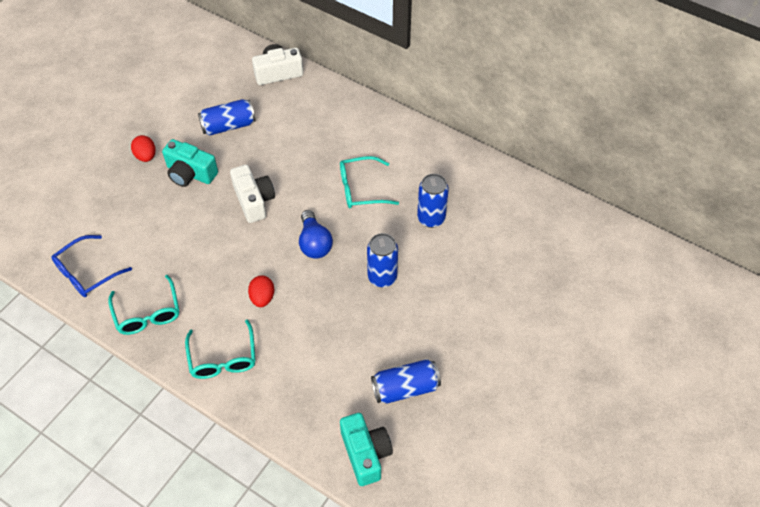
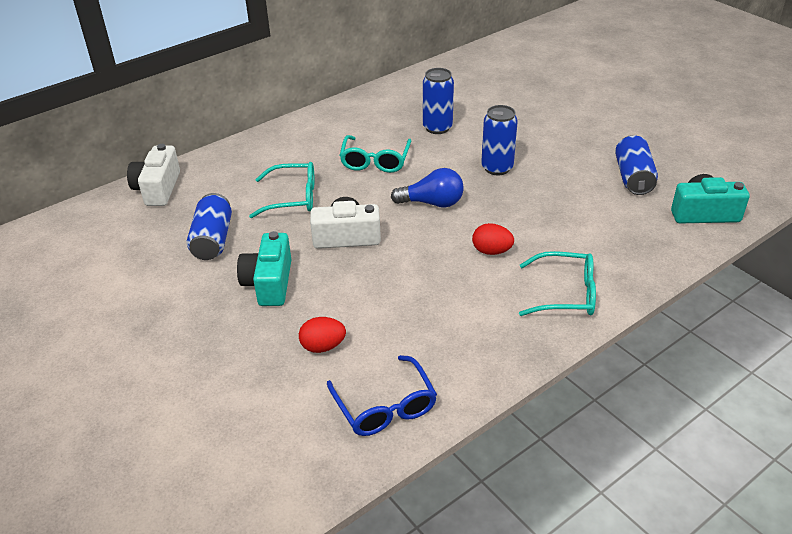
camera: 70 degrees left, 15 degrees down
turquoise glasses [108,275,179,335] -> turquoise glasses moved to [249,162,315,218]
red egg [131,135,156,162] -> red egg moved to [299,317,346,353]
turquoise camera [162,139,218,187] -> turquoise camera turned 135 degrees clockwise [237,231,292,306]

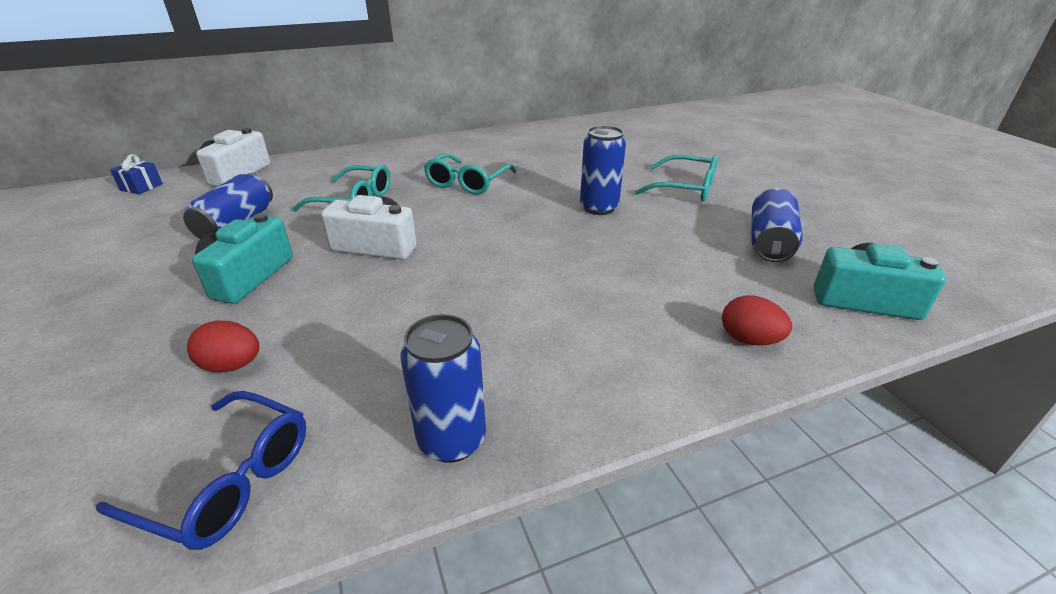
camera: 15 degrees right, 5 degrees down
blue glasses [327,355,437,436] -> blue glasses turned 60 degrees counterclockwise [96,391,306,550]
blue light bulb [391,168,464,208] -> none
blue can [423,68,454,134] -> blue can moved to [400,314,486,463]
red egg [472,223,514,255] -> red egg moved to [722,295,792,346]
turquoise glasses [519,251,596,316] -> turquoise glasses moved to [635,155,718,202]
none -> blue gift [110,154,163,195]

